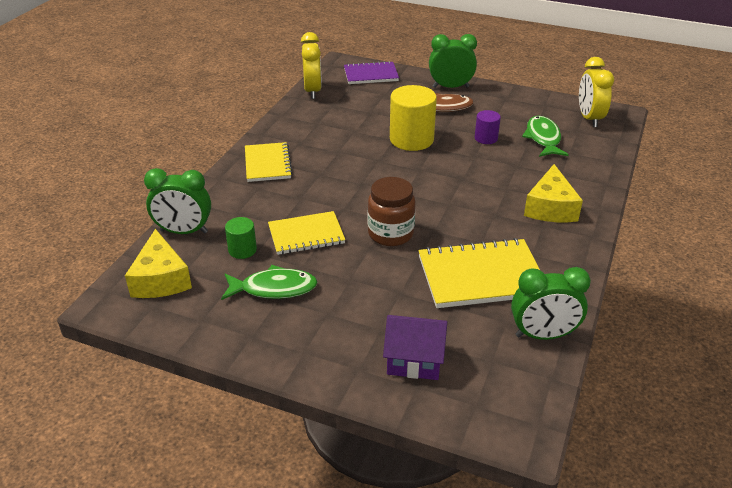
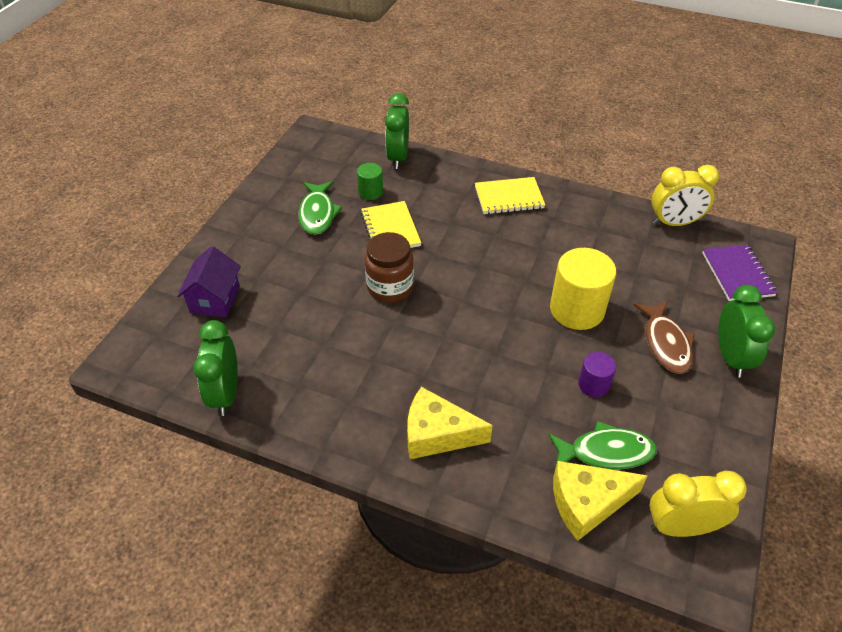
camera: 90 degrees right, 10 degrees up
yellow cheese [125,229,192,298] -> yellow cheese moved to [553,461,648,541]
yellow notebook [418,238,540,308] -> none

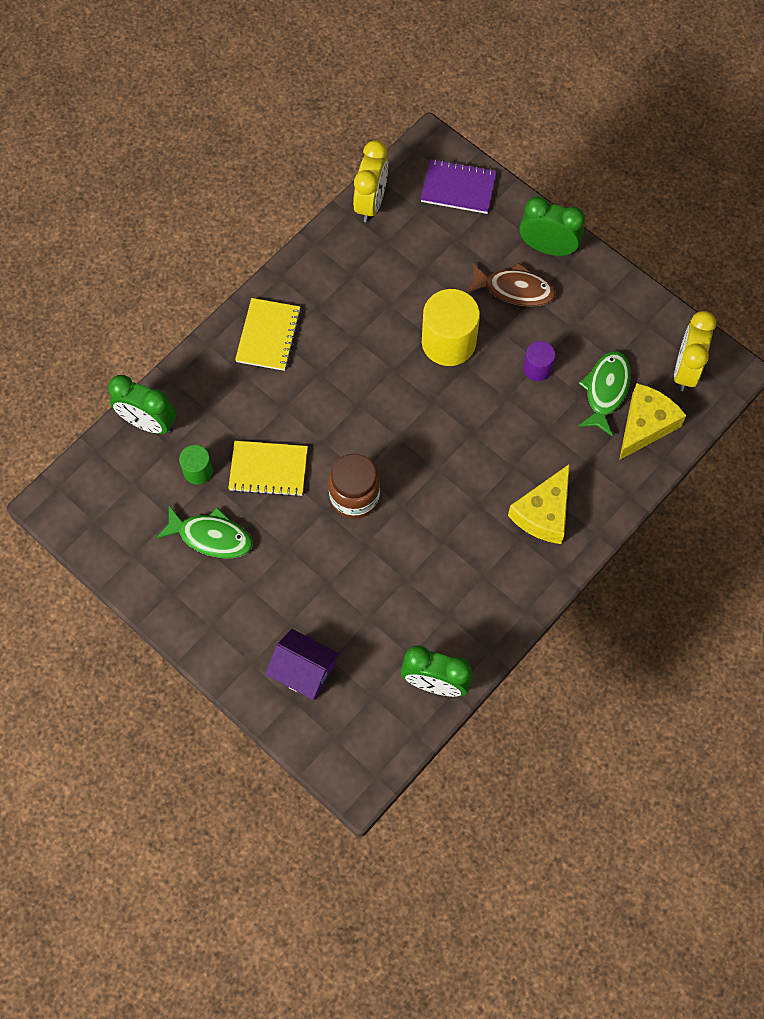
camera: 70 degrees left, 20 degrees up
yellow cheese [553,461,648,541] -> yellow cheese turned 150 degrees counterclockwise [619,383,687,460]

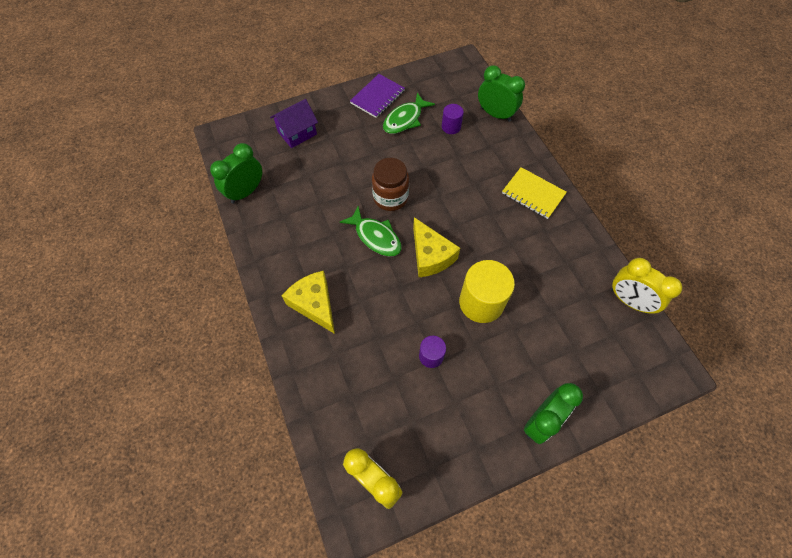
camera: 115 degrees right, 5 degrees down
green clock [108,375,177,434] -> green clock turned 75 degrees clockwise [478,65,525,122]
green cylinder [179,445,213,484] -> purple cylinder [442,104,464,134]
yellow notebook [228,441,308,497] -> none
purple notebook [421,159,497,214] -> purple notebook moved to [350,74,405,118]
brown fish [466,263,556,307] -> none
green fish [578,351,631,437] -> green fish moved to [339,206,402,256]
yellow cheese [619,383,687,460] -> yellow cheese moved to [413,217,460,277]

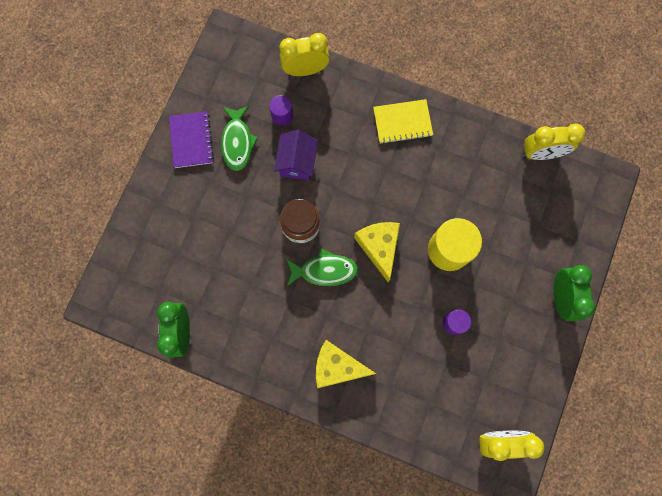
camera: 45 degrees left, 15 degrees up
purple house [270,99,318,148] -> purple house moved to [274,130,318,180]
yellow cheese [413,217,460,277] -> yellow cheese turned 120 degrees counterclockwise [354,222,400,282]
green clock [478,65,525,122] -> yellow clock [280,33,330,76]

